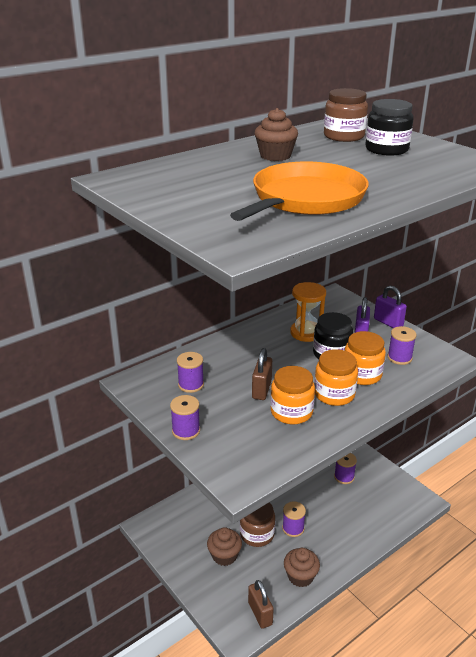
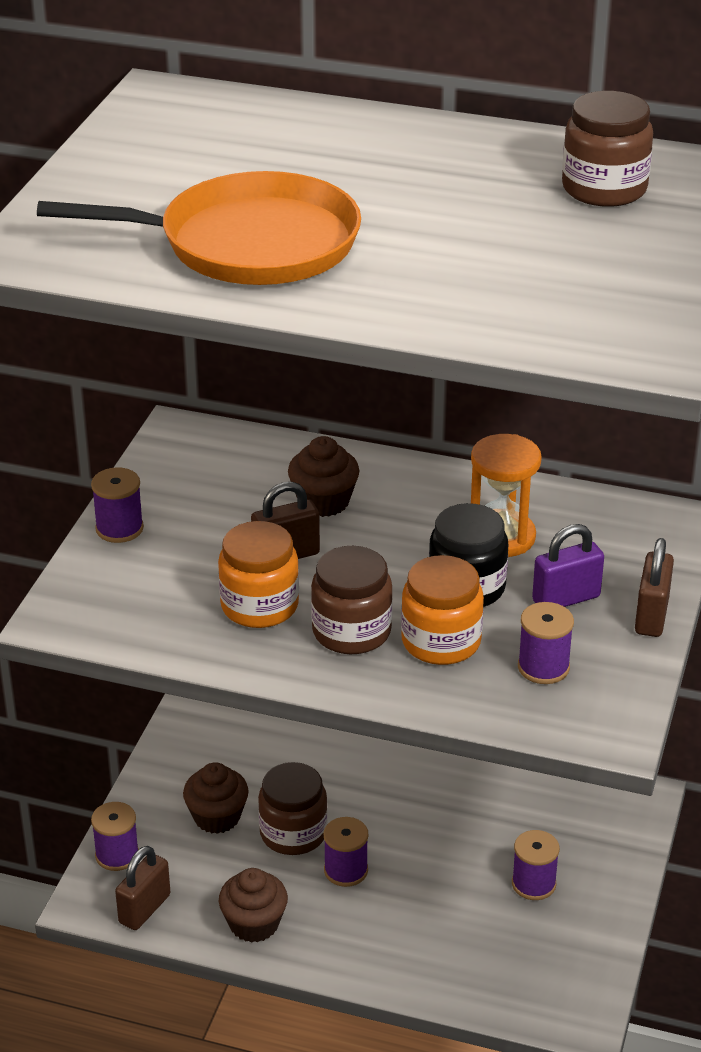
camera: 55 degrees right, 5 degrees up
purple spool [177,352,204,393] -> purple spool moved to [91,802,139,871]
brown cupcake [255,108,298,161] -> brown cupcake moved to [288,436,359,517]
orange jar [314,349,358,406] -> brown jar [311,546,393,654]
black jar [365,99,414,156] -> none
purple padlock [374,285,407,328] -> brown padlock [635,538,674,637]

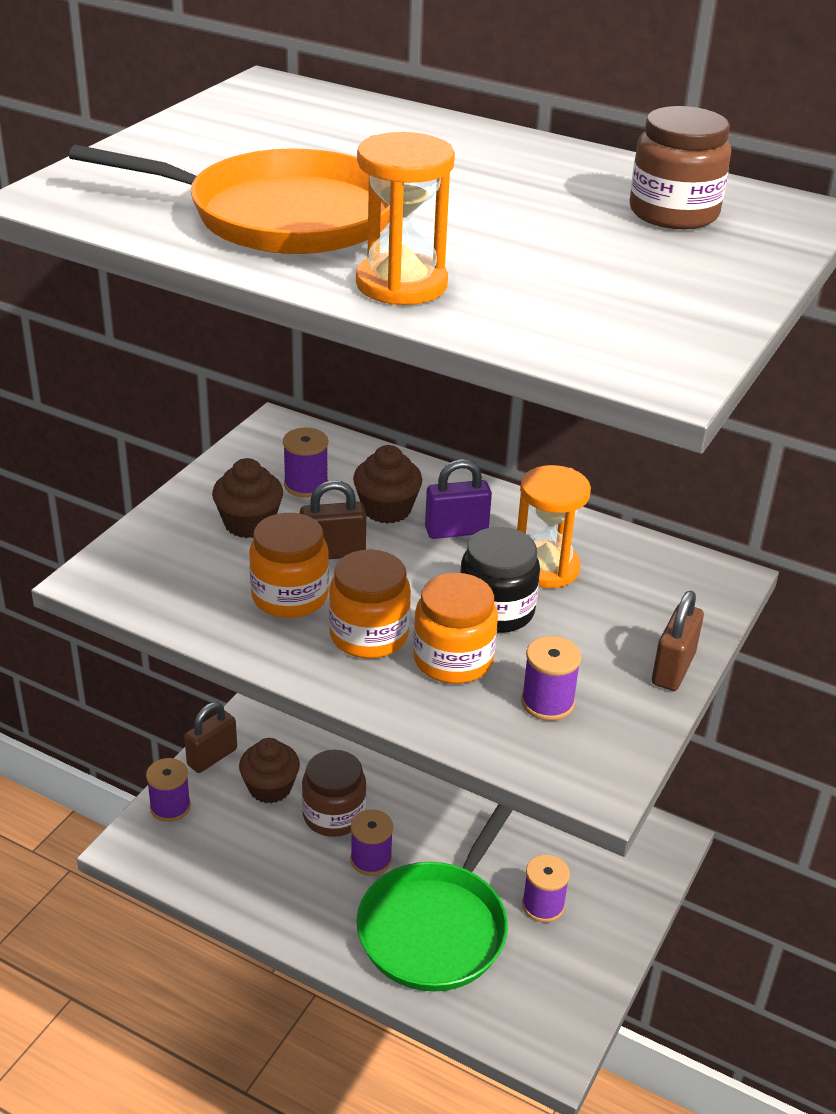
camera: 10 degrees right, 0 degrees up
purple spool [91,467,144,543] -> purple spool moved to [283,428,328,498]
brown padlock [115,846,170,930] -> brown padlock moved to [184,702,237,773]
brown cupcake [219,868,288,943] -> brown cupcake moved to [212,458,283,538]
brown jar [311,546,393,654] -> orange jar [329,549,411,659]
purple padlock [532,524,604,607] -> purple padlock moved to [425,459,492,539]
none -> orange hourglass [356,132,455,305]
none -> green pan [356,804,512,992]

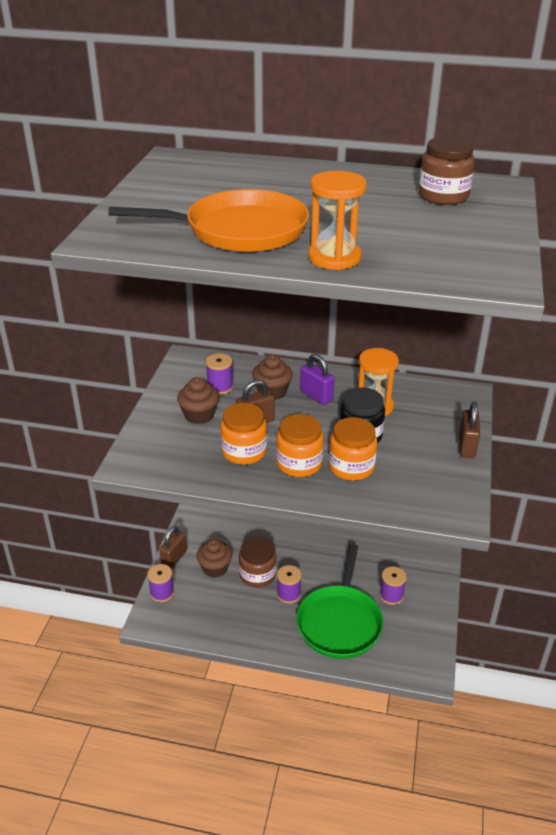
camera: 15 degrees left, 0 degrees up
purple padlock [425,459,492,539] -> purple padlock turned 75 degrees clockwise [300,354,334,405]
purple spool [521,636,581,721] -> none

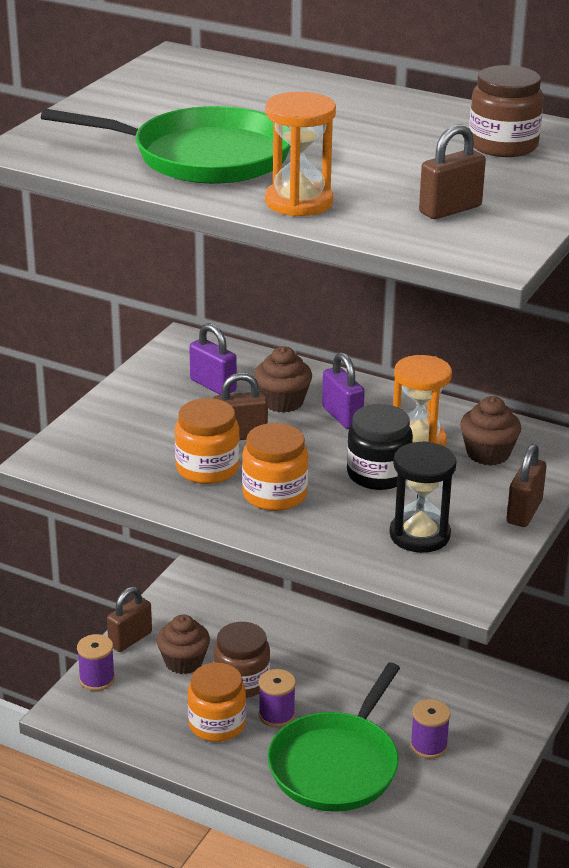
camera: 15 degrees right, 5 degrees down
orange pan [108,189,309,252] -> green pan [41,106,291,184]
brown cupcake [177,377,219,424] -> brown cupcake moved to [460,396,521,466]
purple spool [206,353,233,395] -> purple padlock [189,323,237,395]
orange jar [329,417,377,481] -> orange jar moved to [187,662,246,742]
none -> black hourglass [389,441,457,553]
none -> brown padlock [419,124,486,219]

